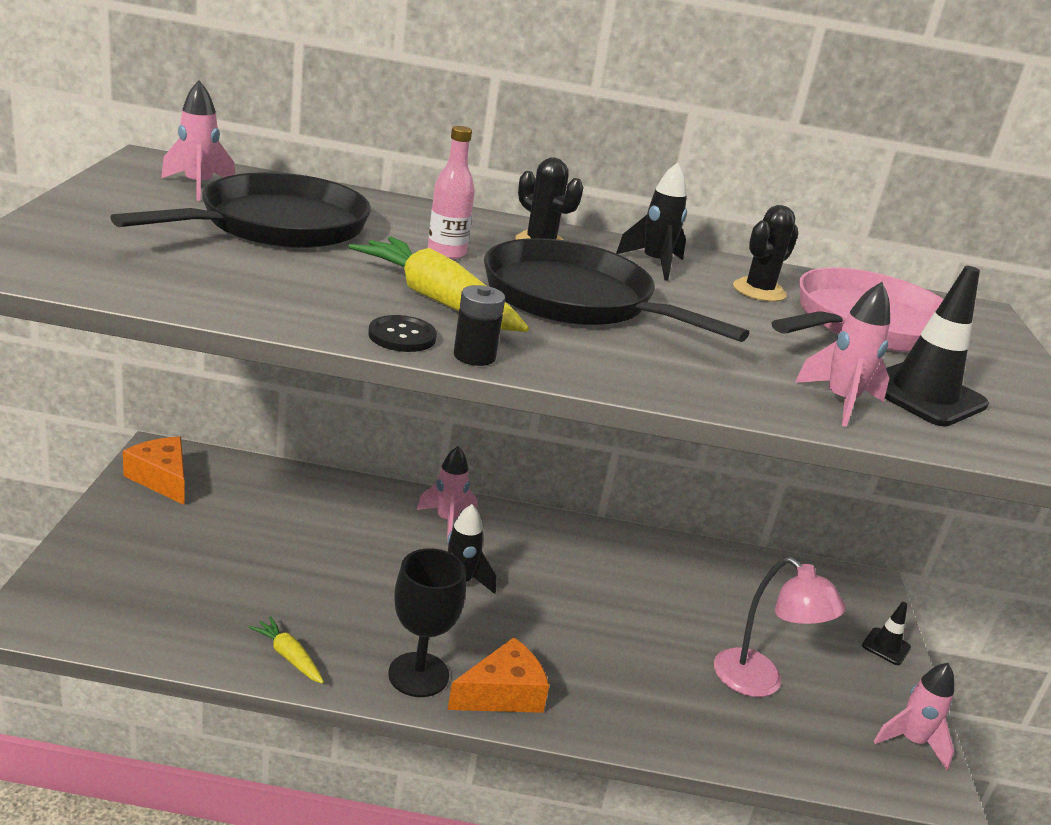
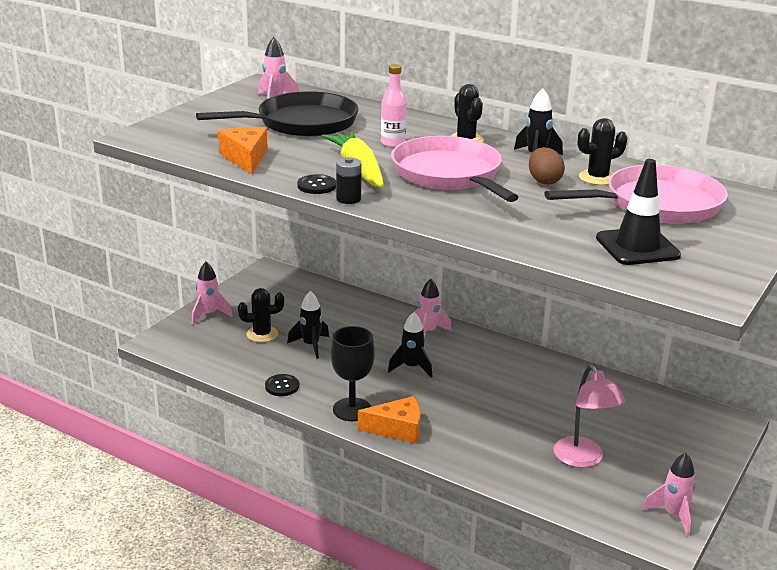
camera: 30 degrees right, 0 degrees up
orange cheese [123,437,185,505] -> orange cheese moved to [218,127,268,174]
yellow carrot [249,616,324,684] -> black button [265,374,299,396]
black pan [484,238,749,342] -> pink pan [391,136,519,202]
pink rocket [795,282,890,427] -> pink rocket moved to [192,262,233,324]
black traffic cone [862,602,911,665] -> none
none -> black cactus [238,288,284,342]
none -> black rocket [287,291,329,359]
none -> brown egg [529,147,565,185]

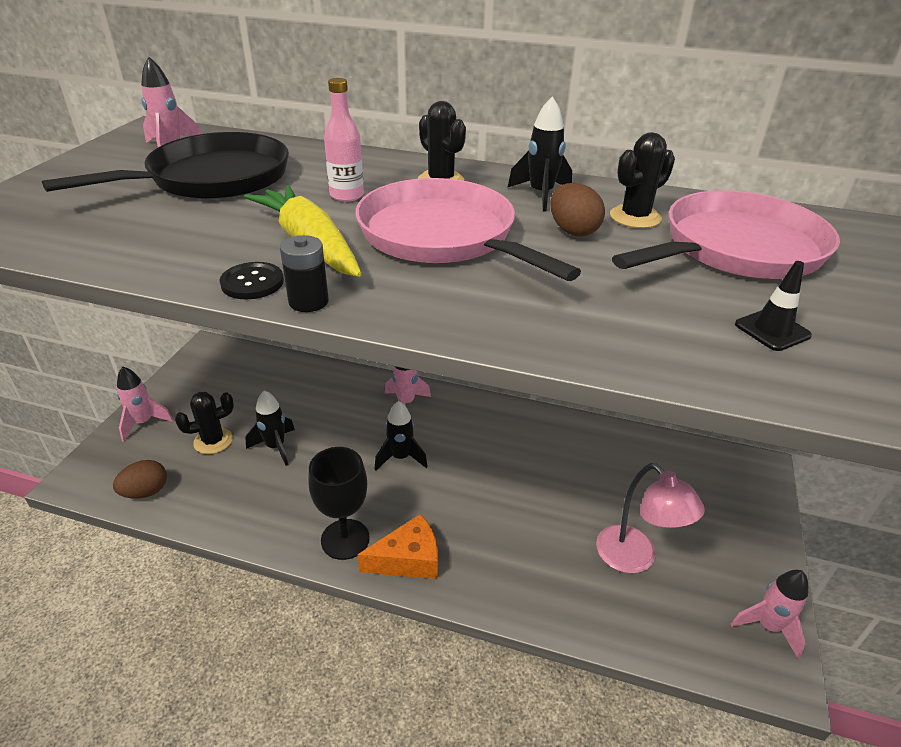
camera: 15 degrees left, 10 degrees up
orange cheese [218,127,268,174] -> none
black button [265,374,299,396] -> none
black traffic cone [596,159,681,265] -> black traffic cone [735,261,812,351], size x0.54
none -> brown egg [113,460,167,499]

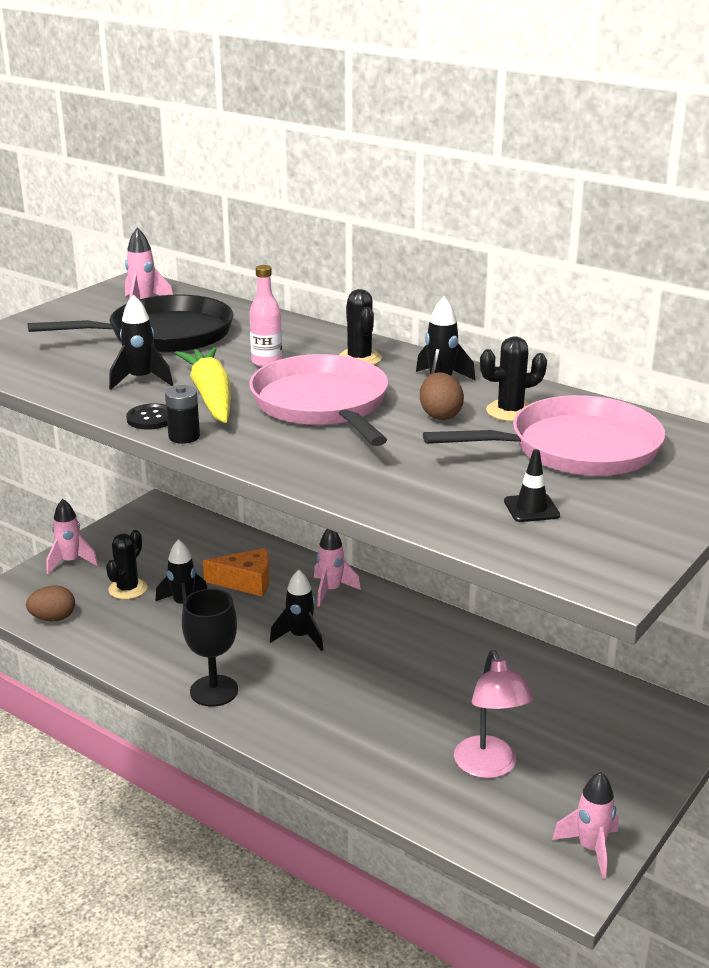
camera: 20 degrees right, 10 degrees down
black cactus [175,392,234,454] -> black cactus turned 60 degrees counterclockwise [106,530,148,599]
orange cheese [357,514,438,579] -> orange cheese moved to [203,548,270,597]
none -> black rocket [109,294,173,390]

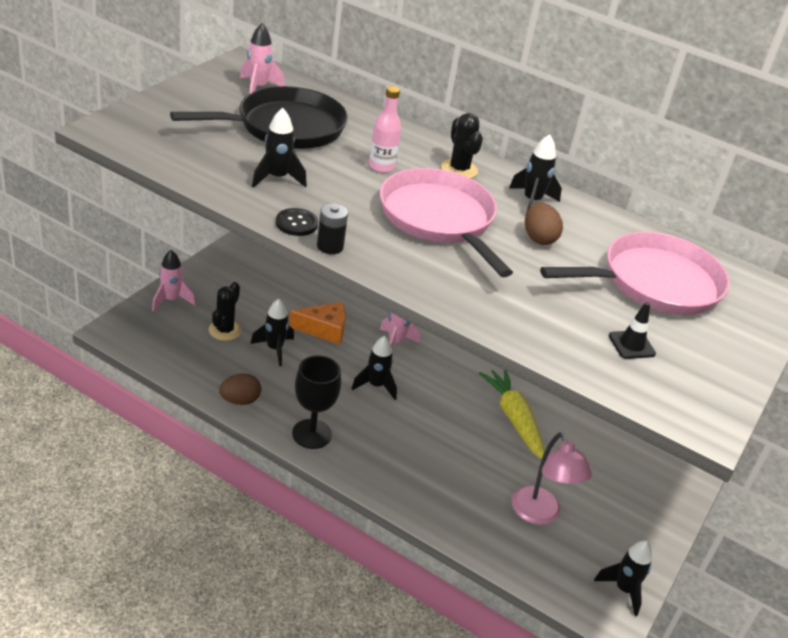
camera: 10 degrees left, 10 degrees up
brown egg [26,585,75,621] -> brown egg moved to [219,373,261,405]
yellow carrot [175,347,231,423] -> yellow carrot moved to [479,370,545,459]
black cactus [480,336,547,422] -> none
pink rocket [552,772,619,879] -> black rocket [594,540,652,616]

